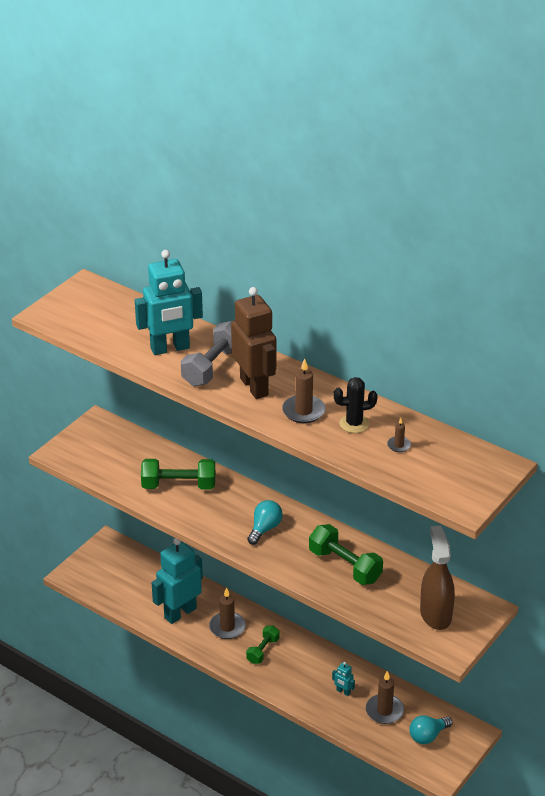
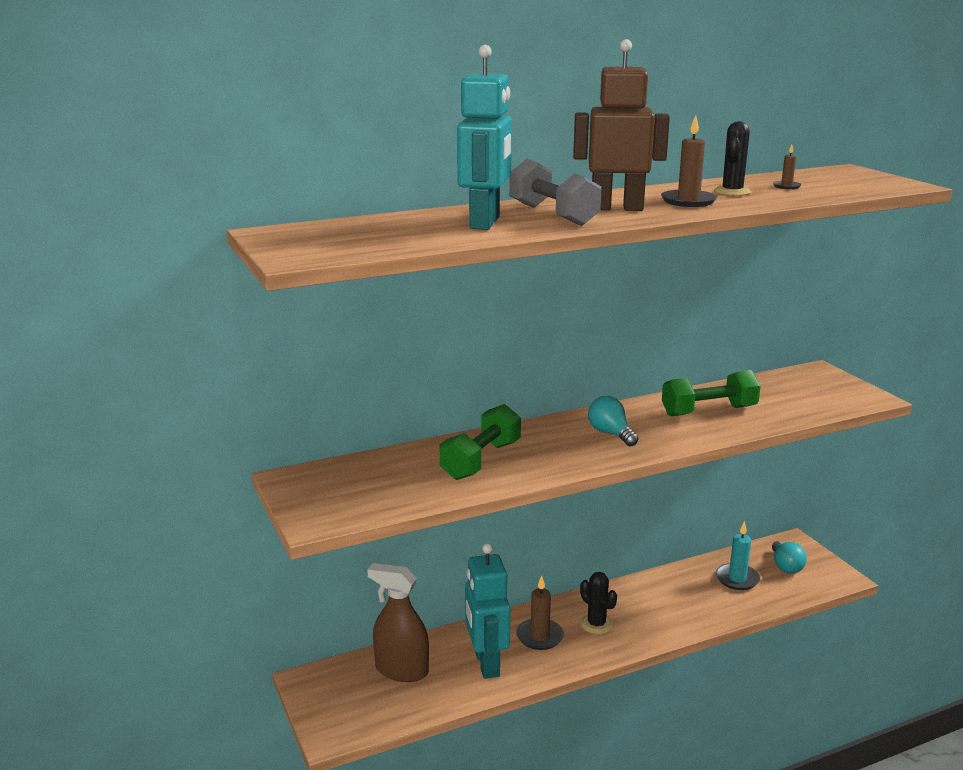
camera: 60 degrees left, 15 degrees down
green dumbbell [246,626,280,664] -> black cactus [580,572,617,634]
turquoise robot [332,662,355,696] -> none
brown candle [366,671,404,724] -> turquoise candle [716,521,760,590]
brown spray bottle [420,525,455,630] -> brown spray bottle moved to [367,563,429,682]

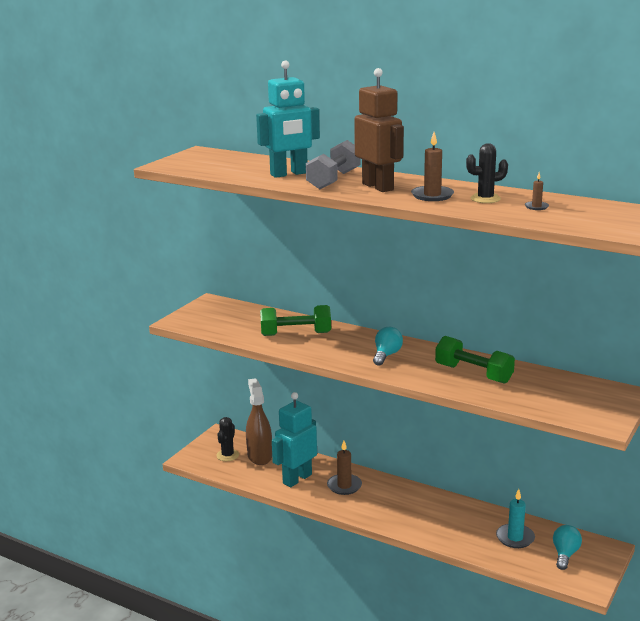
camera: 55 degrees right, 0 degrees up
black cactus [580,572,617,634] -> black cactus moved to [216,417,239,461]
turquoise light bulb [772,541,807,574] -> turquoise light bulb turned 150 degrees clockwise [553,525,582,570]

